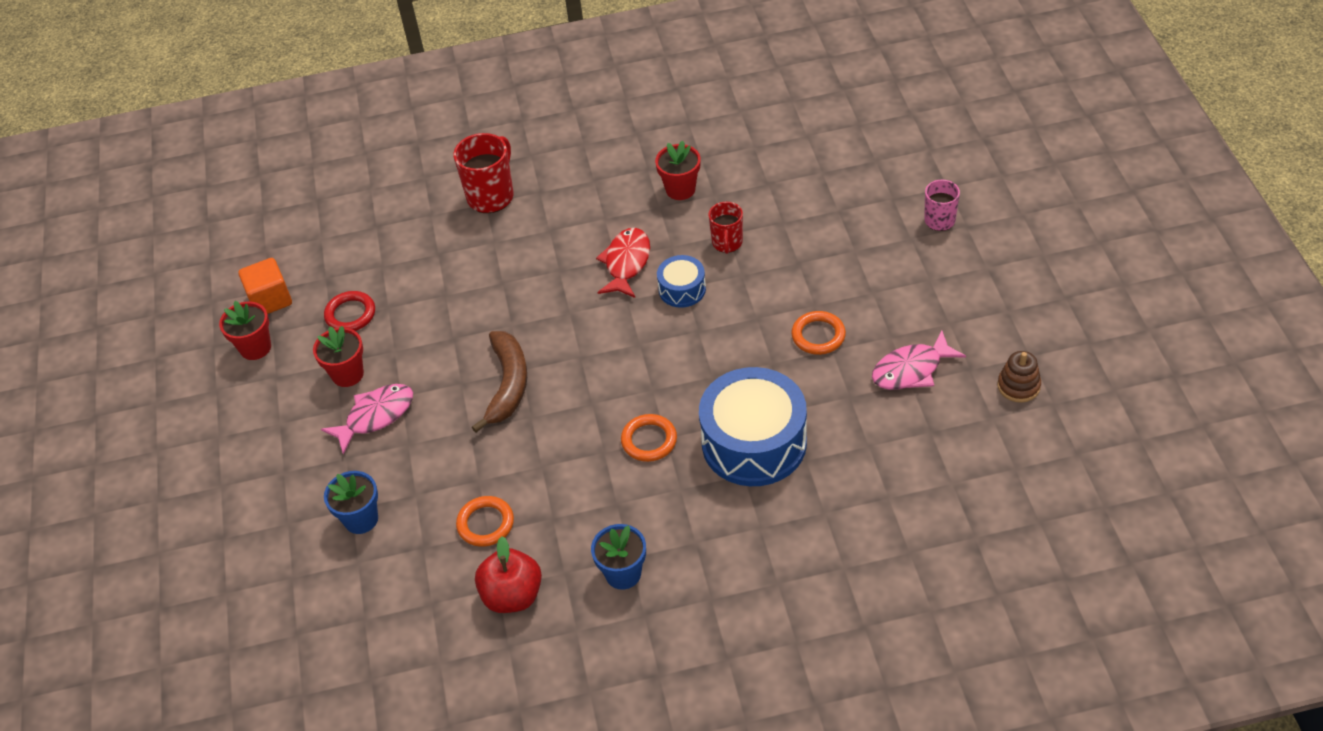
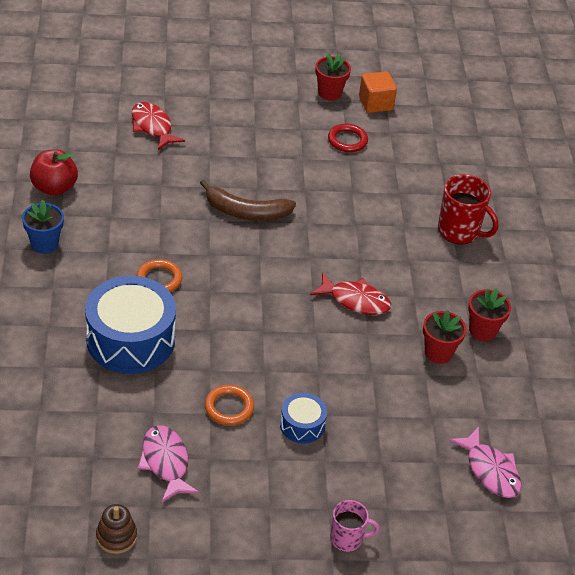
camera: 90 degrees right, 5 degrees down
red flower pot [313,326,364,387] -> red flower pot moved to [468,288,511,341]
pink fish [321,384,413,454] -> pink fish moved to [449,427,522,498]
blue flower pot [324,471,378,534] -> red fish [132,102,185,150]
orange ring [456,496,514,547] -> none
blue drum [657,255,706,308] -> blue drum moved to [280,393,327,443]
red mug [708,202,743,254] -> none

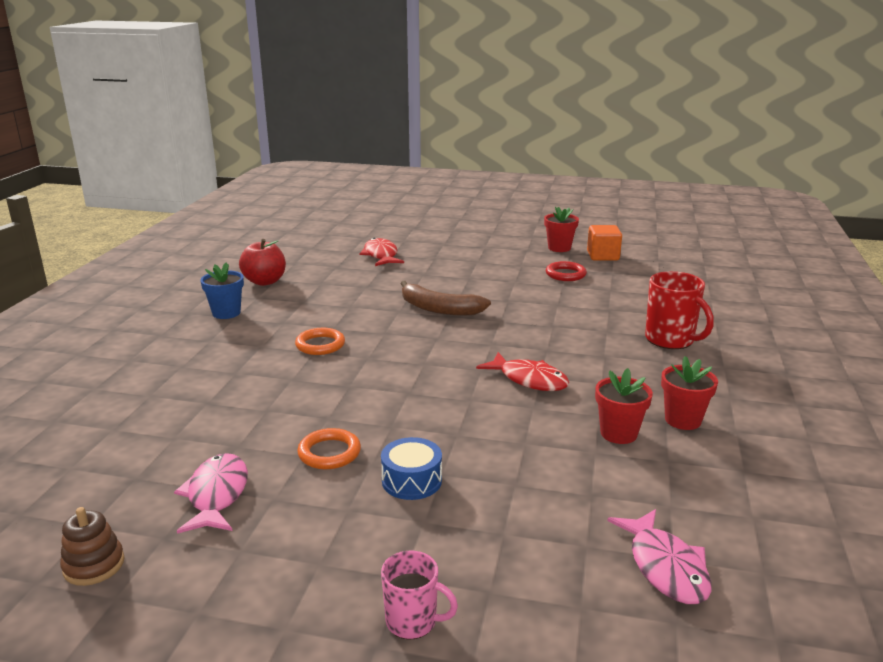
camera: 20 degrees right, 20 degrees down
blue drum [85,276,176,374] -> none

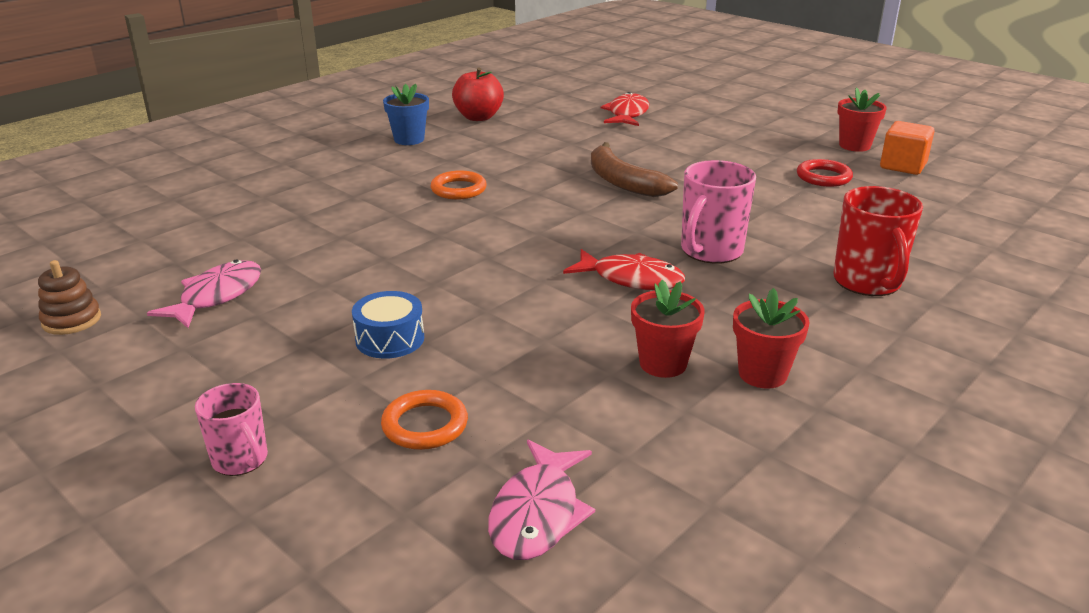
camera: 30 degrees right, 5 degrees up
orange ring [297,428,361,469] -> orange ring moved to [381,390,468,450]
red fish [476,352,570,391] -> red fish turned 45 degrees counterclockwise [563,249,685,290]
none -> pink mug [681,160,756,264]

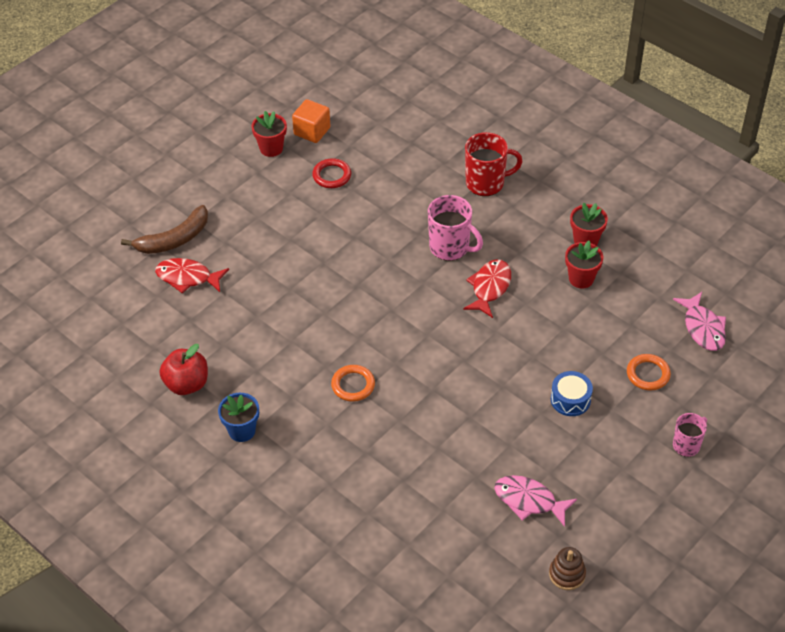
camera: 90 degrees left, 20 degrees up
pink fish [488,439,595,560] -> pink fish turned 60 degrees clockwise [673,292,726,351]
brown banana [591,142,678,197] -> brown banana moved to [121,205,208,254]

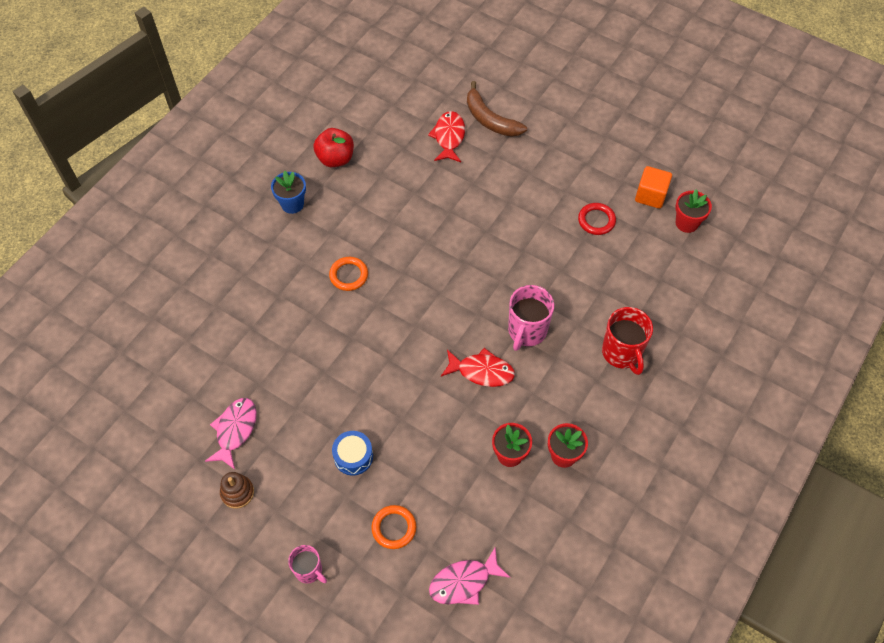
camera: 80 degrees right, 10 degrees up
red flower pot [251,111,287,157] -> red flower pot moved to [675,189,712,233]
brown stacking toy [549,547,586,590] -> brown stacking toy moved to [220,472,254,509]

